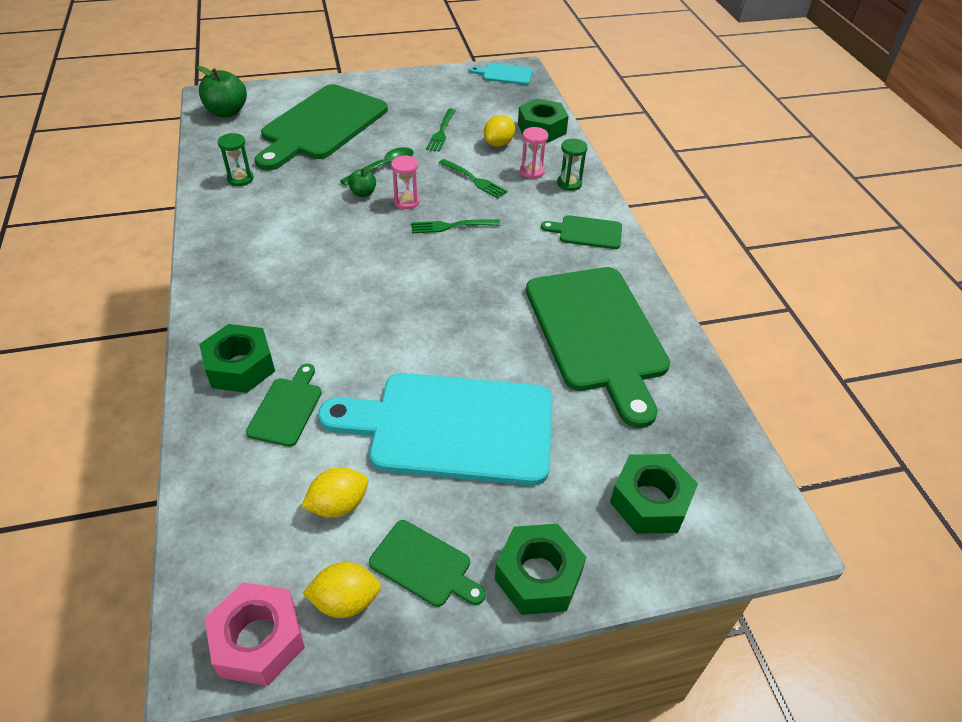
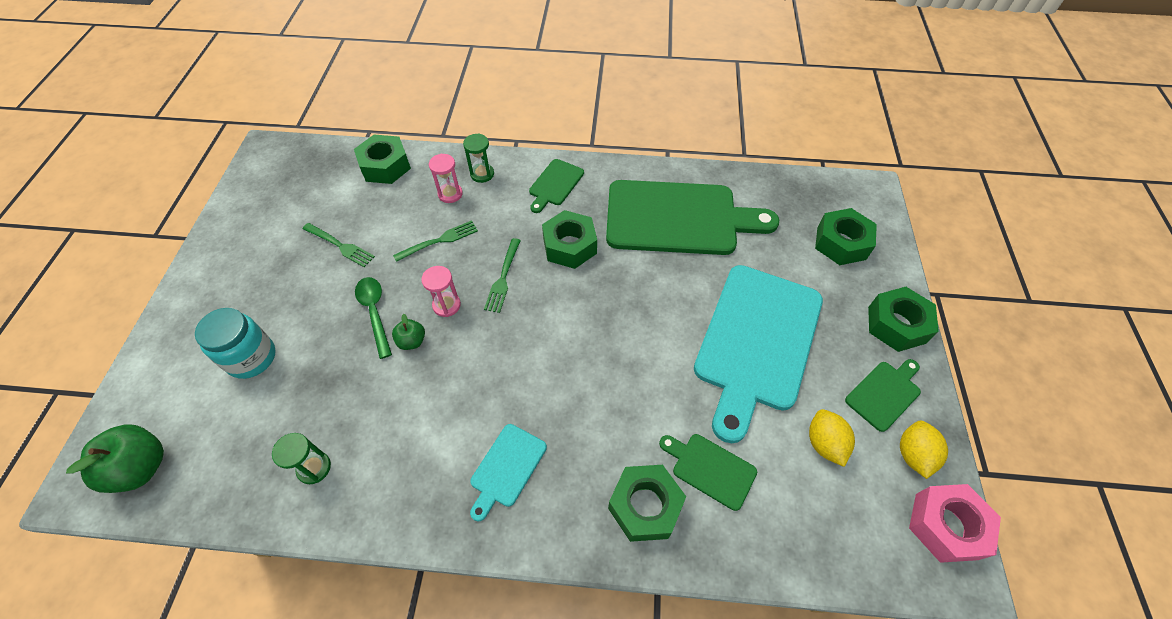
camera: 70 degrees left, 10 degrees up
green cutting board [255,84,388,170] -> turquoise jar [195,308,276,379]
turquoise cutting board [469,63,533,85] -> turquoise cutting board moved to [470,424,547,521]
yellow lemon [484,115,515,147] -> none
none -> green nut [542,210,597,269]

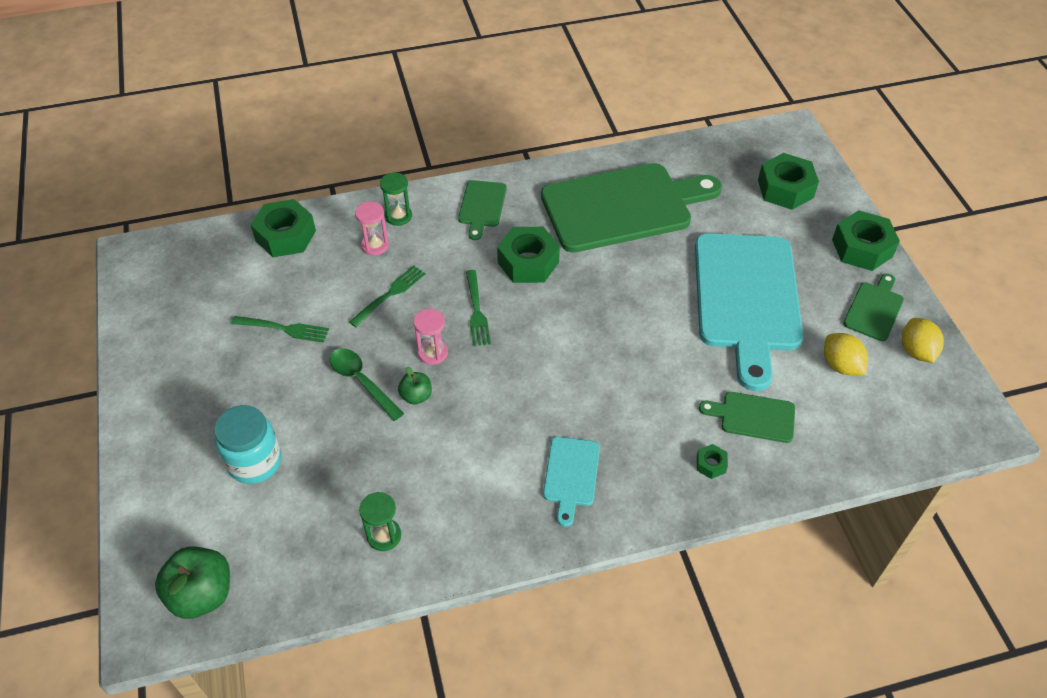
camera: 20 degrees left, 5 degrees down
green nut [608,465,686,542] -> green nut [697,444,728,479], size x0.46
pink nut [909,484,1001,563] -> none

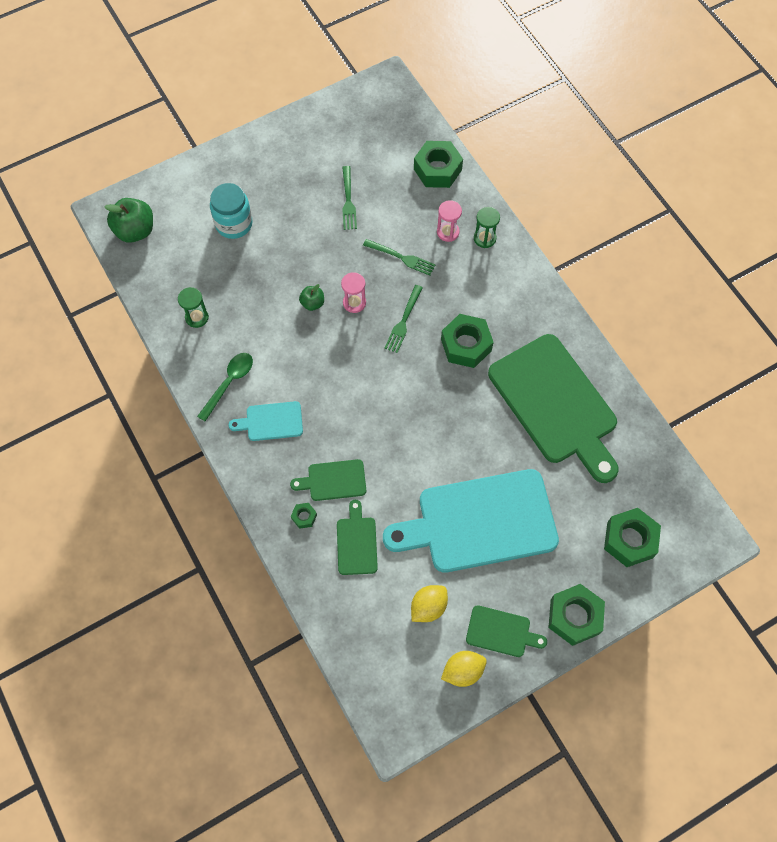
camera: 75 degrees right, 15 degrees up
green spoon [330,348,404,421] -> green spoon moved to [197,353,253,421]
green cutting board [458,180,507,240] -> green cutting board moved to [290,459,366,501]
green fork [466,270,491,346] -> green fork turned 45 degrees counterclockwise [385,285,423,353]

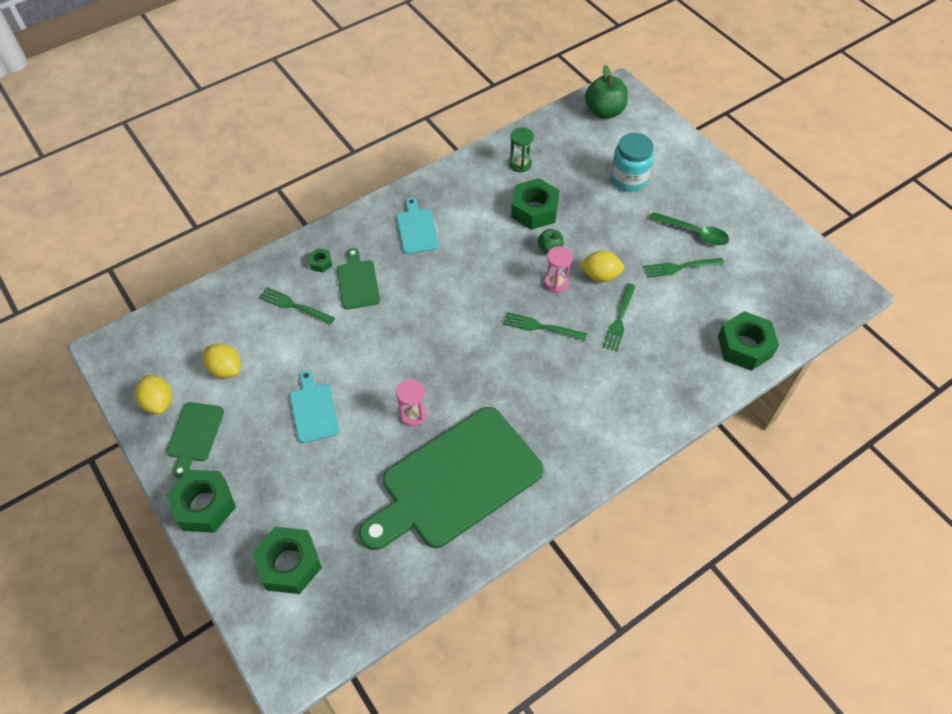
camera: 85 degrees right, 10 degrees down
green spoon [197,353,253,421] -> green spoon moved to [650,212,729,245]
green cutting board [337,500,378,575] -> green fork [259,287,335,325]
turquoise cutting board [383,469,559,573] -> turquoise cutting board [290,370,340,443], size x0.45
pink hourglass [437,200,462,242] -> pink hourglass moved to [396,379,427,426]
green nut [441,314,494,368] -> green nut moved to [511,178,560,230]
green hourglass [474,207,500,248] -> none
none -> yellow lemon [579,251,624,282]

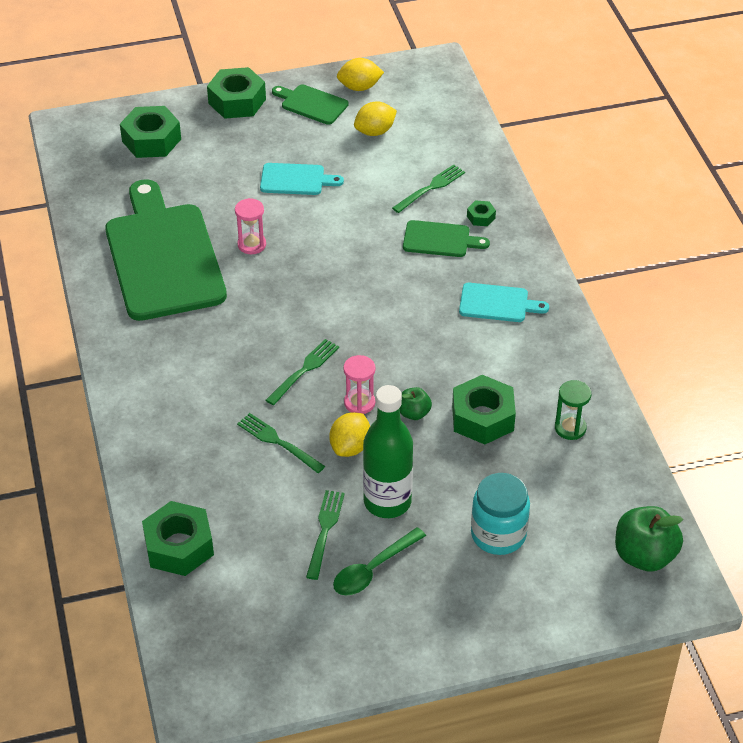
camera: 110 degrees right, 10 degrees down
none -> green bottle [363,385,413,518]

